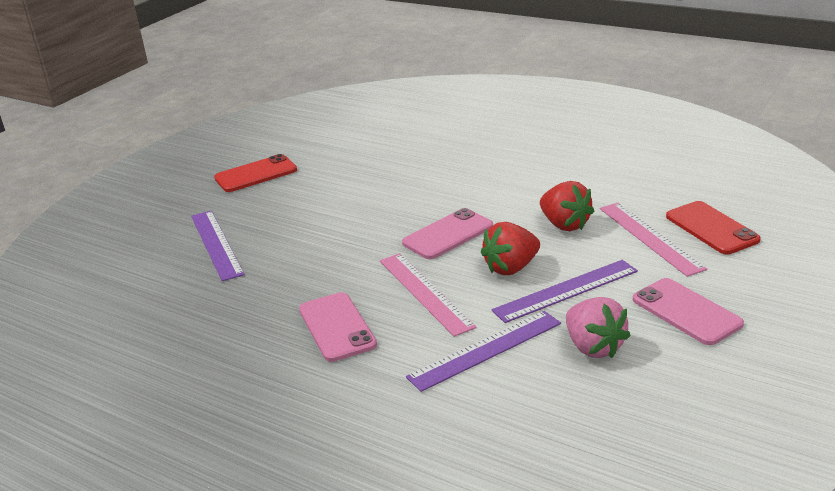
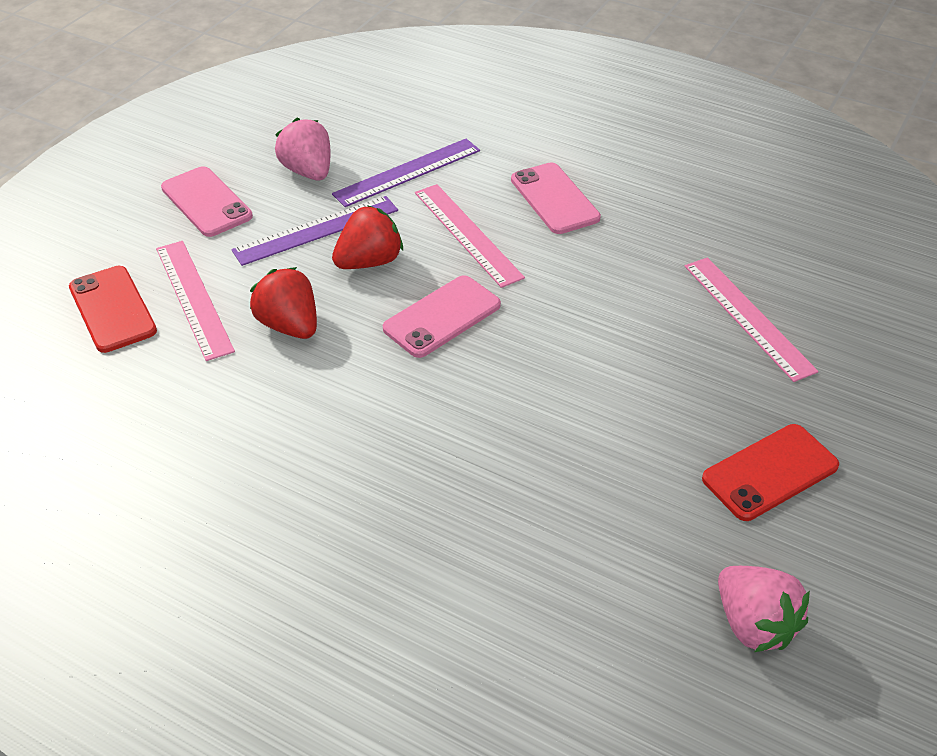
camera: 175 degrees right, 15 degrees up
purple ruler [191,211,245,281] -> pink ruler [685,257,818,382]
none -> pink strawberry [718,566,810,652]

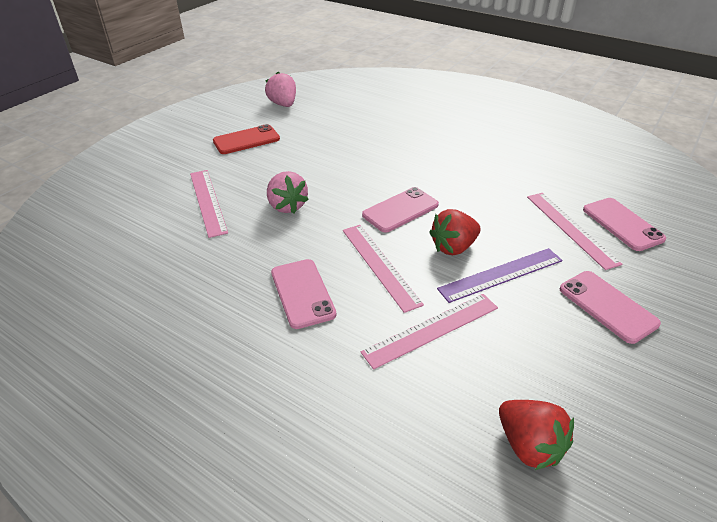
camera: 175 degrees left, 5 degrees down
red phone [69,266,157,353] -> pink phone [583,198,666,251]
red strawberry [250,267,317,339] -> red strawberry moved to [499,400,574,470]
pink strawberry [275,118,331,180] -> pink strawberry moved to [267,171,309,213]
purple ruler [332,139,480,207] -> pink ruler [361,294,498,370]

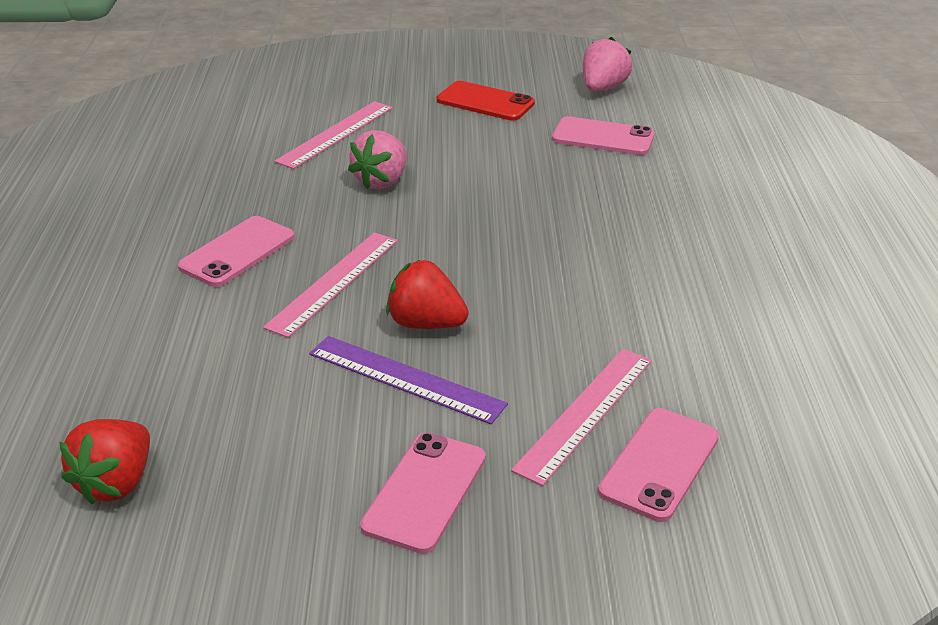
camera: 55 degrees right, 5 degrees down
pink ruler [361,294,498,370] -> none
pink phone [362,187,439,233] -> pink phone moved to [552,116,655,155]

